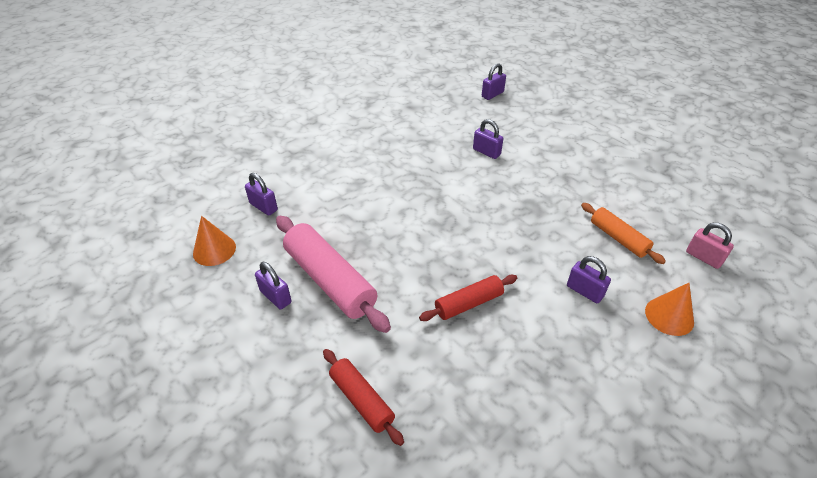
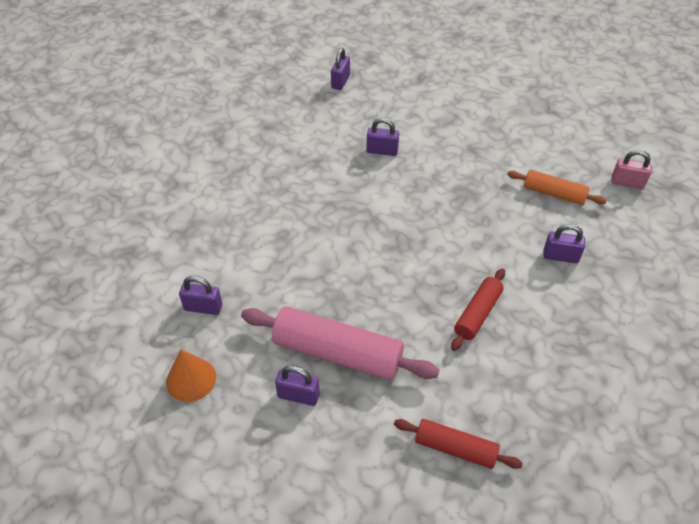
camera: 30 degrees left, 5 degrees up
orange cone [645,283,694,336] -> none

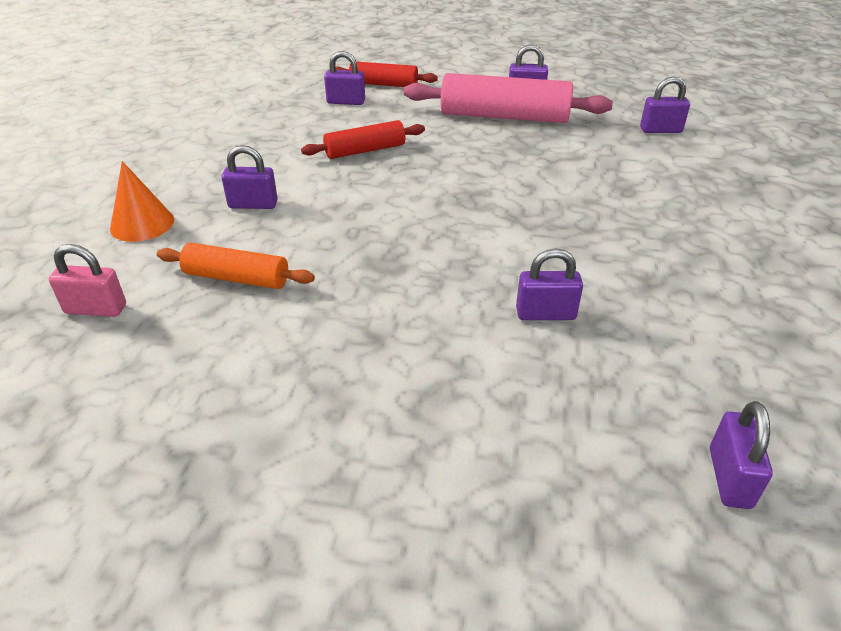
camera: 170 degrees right, 10 degrees down
orange cone [166,350,216,402] -> orange cone moved to [110,161,174,242]
red rolling pin [451,268,505,351] -> red rolling pin turned 45 degrees clockwise [301,120,425,159]
none -> purple padlock [324,51,365,105]

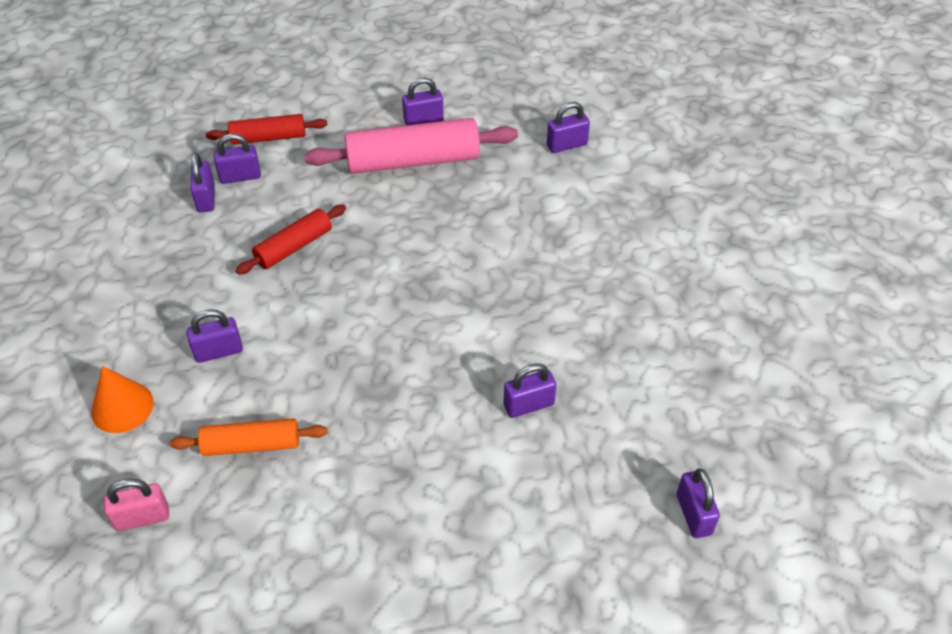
camera: 20 degrees left, 10 degrees up
none -> purple padlock [190,152,215,212]

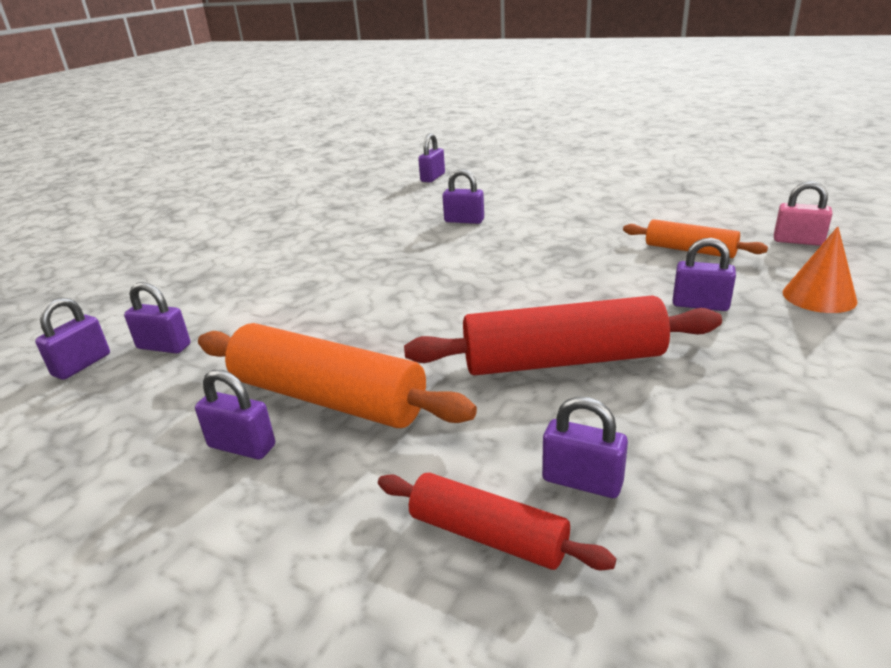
camera: 140 degrees left, 20 degrees down
purple padlock [190,152,215,212] -> purple padlock moved to [35,297,110,380]
red rolling pin [236,205,346,275] -> red rolling pin [404,296,722,375], size x1.73
pink rolling pin [304,118,518,174] -> orange rolling pin [198,323,477,428]

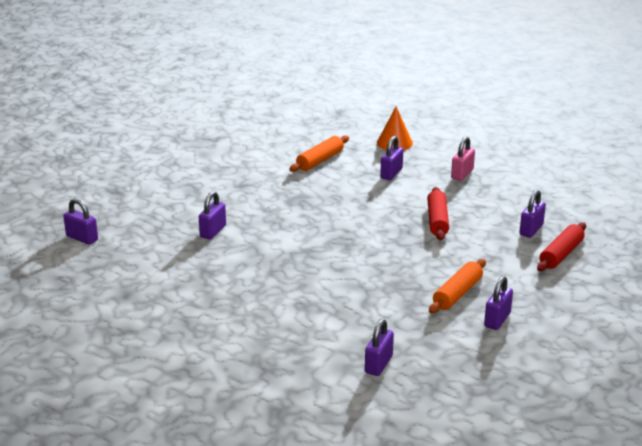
camera: 85 degrees left, 0 degrees up
purple padlock [35,297,110,380] -> none
orange rolling pin [198,323,477,428] -> orange rolling pin [429,259,486,313], size x0.58
red rolling pin [404,296,722,375] -> red rolling pin [427,187,449,241], size x0.58
pink padlock [774,181,832,246] -> pink padlock moved to [451,137,475,181]

